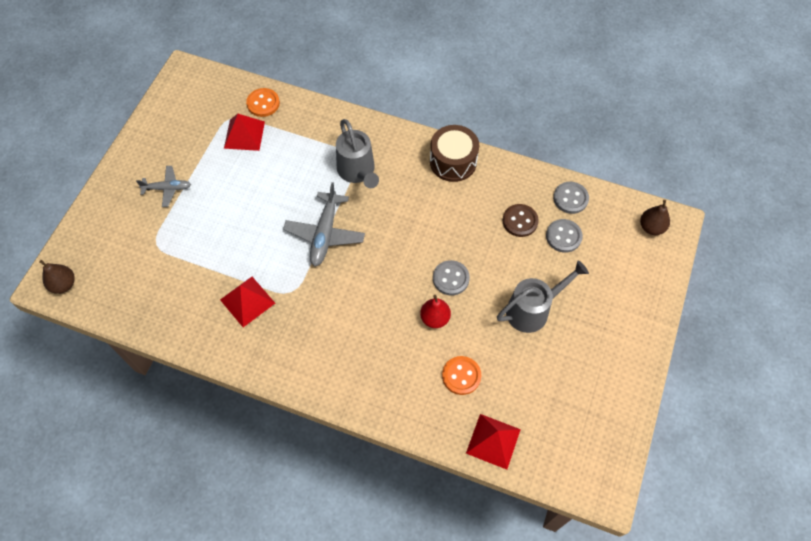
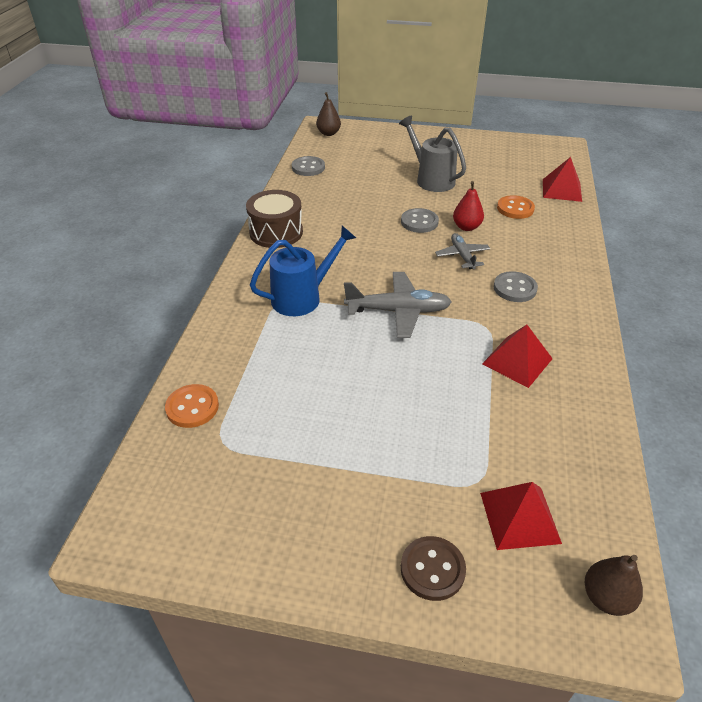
camera: 100 degrees left, 20 degrees down
grey plane [136,166,191,207] -> grey plane moved to [435,233,490,269]
red pyramid [224,114,265,151] -> red pyramid moved to [480,482,562,550]
grey watering can [336,119,379,188] -> blue watering can [250,226,356,316]
brown button [503,204,539,237] -> brown button moved to [401,536,466,601]
grey button [546,219,583,253] -> grey button moved to [494,271,538,302]

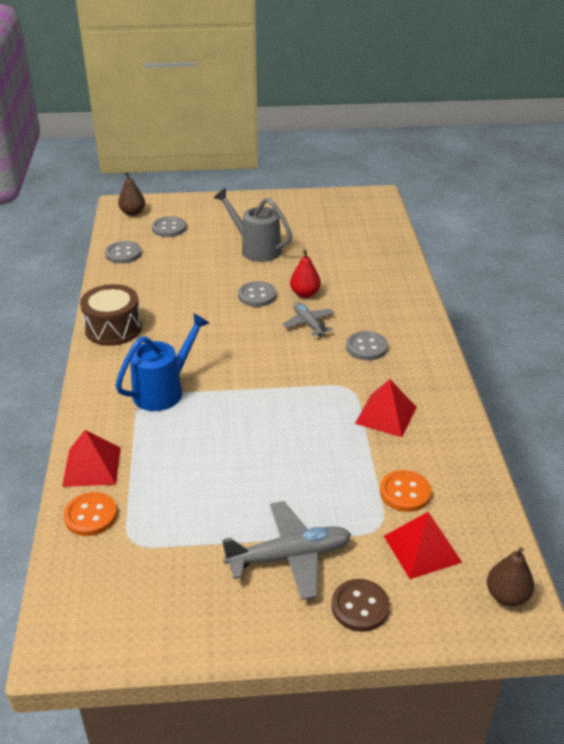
camera: 15 degrees left, 5 degrees down
grey plane [344,272,452,338] -> grey plane moved to [222,501,351,600]
orange button [497,195,535,219] -> orange button moved to [380,470,431,512]
red pyramid [543,157,582,202] -> red pyramid moved to [62,430,121,487]
none -> grey button [152,216,186,237]

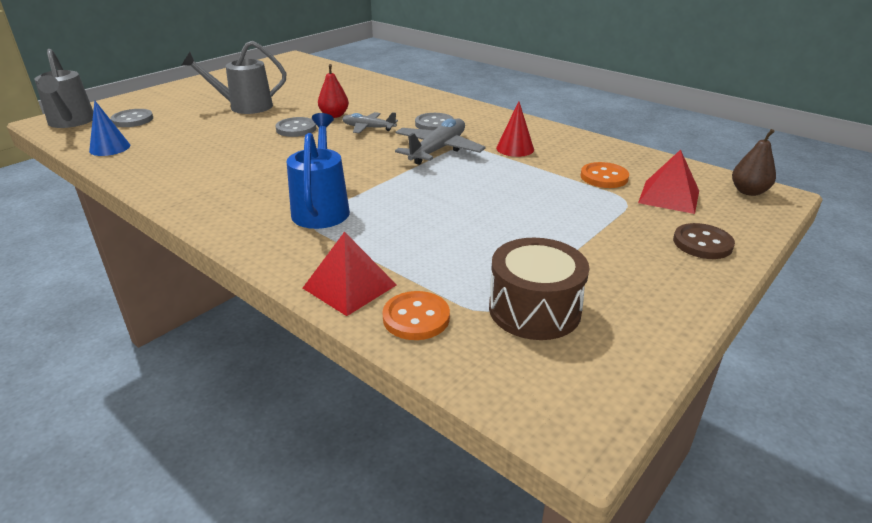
camera: 45 degrees left, 5 degrees down
brown drum [80,284,142,346] -> brown drum moved to [489,238,589,340]
grey button [105,241,142,264] -> blue cone [89,100,130,156]
brown pear [118,172,145,216] -> grey watering can [35,49,93,128]
grey plane [222,501,351,600] -> grey plane moved to [395,119,486,165]
red pyramid [355,379,417,437] -> red cone [496,101,534,157]

